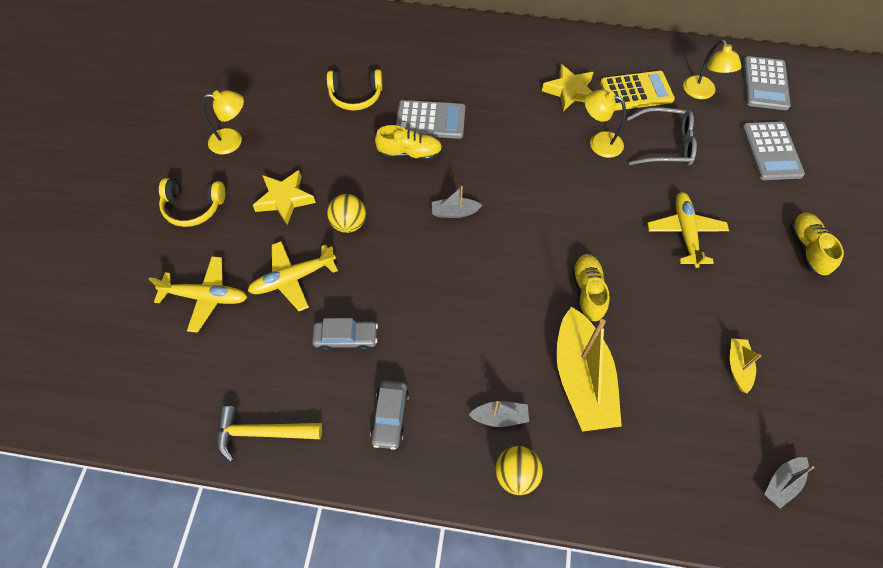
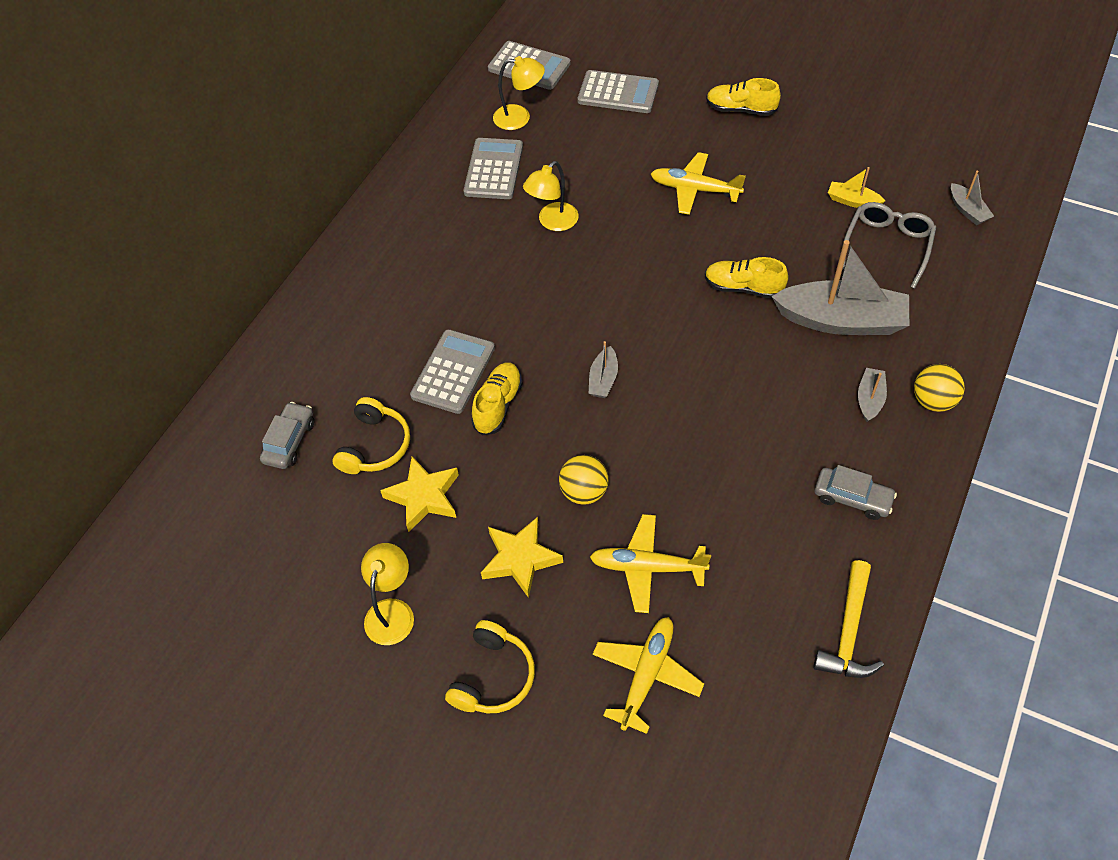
camera: 70 degrees left, 5 degrees down
yellow plane [248,241,338,311] -> yellow plane turned 105 degrees clockwise [590,514,711,613]
grey car [312,318,378,352] -> grey car moved to [260,402,314,469]
yellow star [542,64,593,112] -> yellow star moved to [380,456,459,532]
yellow boat [556,307,622,432] -> grey boat [772,240,909,335]
yellow calculator [600,71,675,111] -> grey calculator [464,138,523,199]
grey glasses [627,107,697,165] -> grey glasses moved to [843,202,936,289]

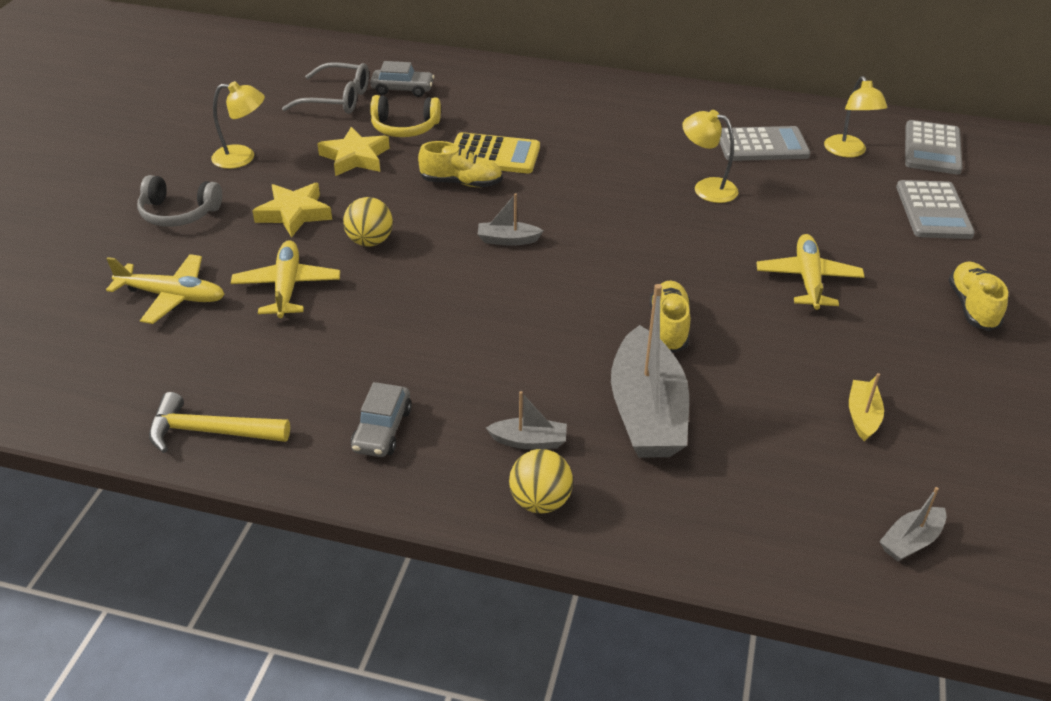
camera: 75 degrees right, 15 degrees down
grey calculator [410,329,495,414] -> yellow calculator [454,132,540,173]
yellow headphones [445,620,535,714] -> grey headphones [137,175,222,227]
grey glasses [843,202,936,289] -> grey glasses moved to [282,62,369,114]

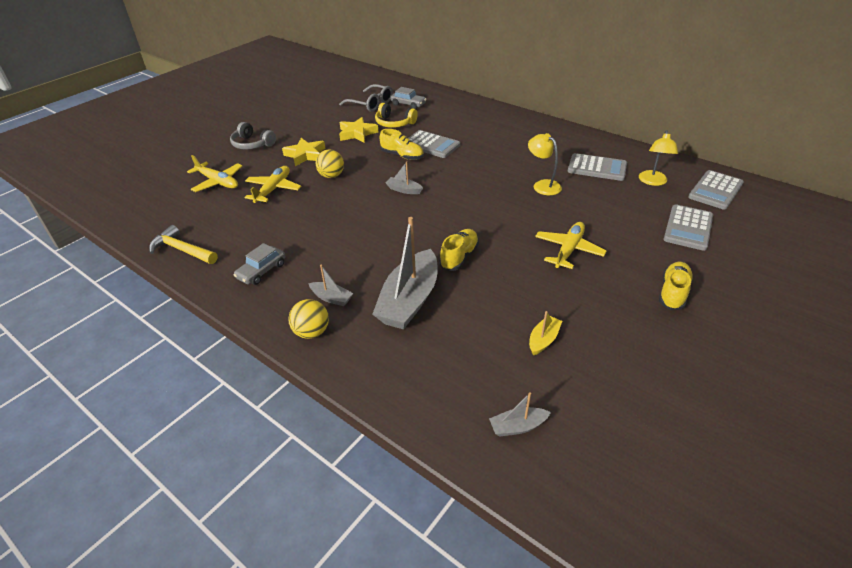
camera: 25 degrees right, 0 degrees up
yellow lamp [211,81,265,169] -> none
yellow calculator [454,132,540,173] -> grey calculator [409,130,460,158]

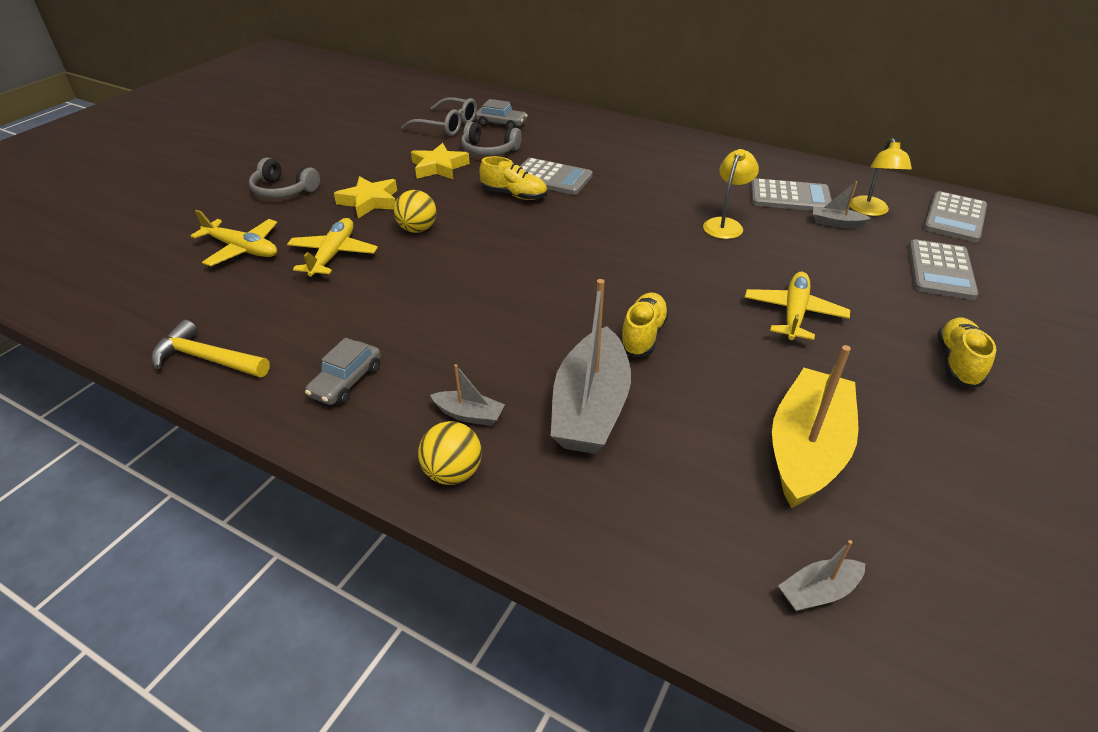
camera: 10 degrees left, 0 degrees up
yellow headphones [375,103,418,128] -> grey headphones [461,122,522,156]
grey boat [385,161,423,194] -> grey boat moved to [813,181,871,228]
yellow lamp [528,133,562,195] -> yellow lamp turned 75 degrees clockwise [703,149,759,239]
yellow boat [529,311,562,355] -> yellow boat [772,345,859,508], size x2.20

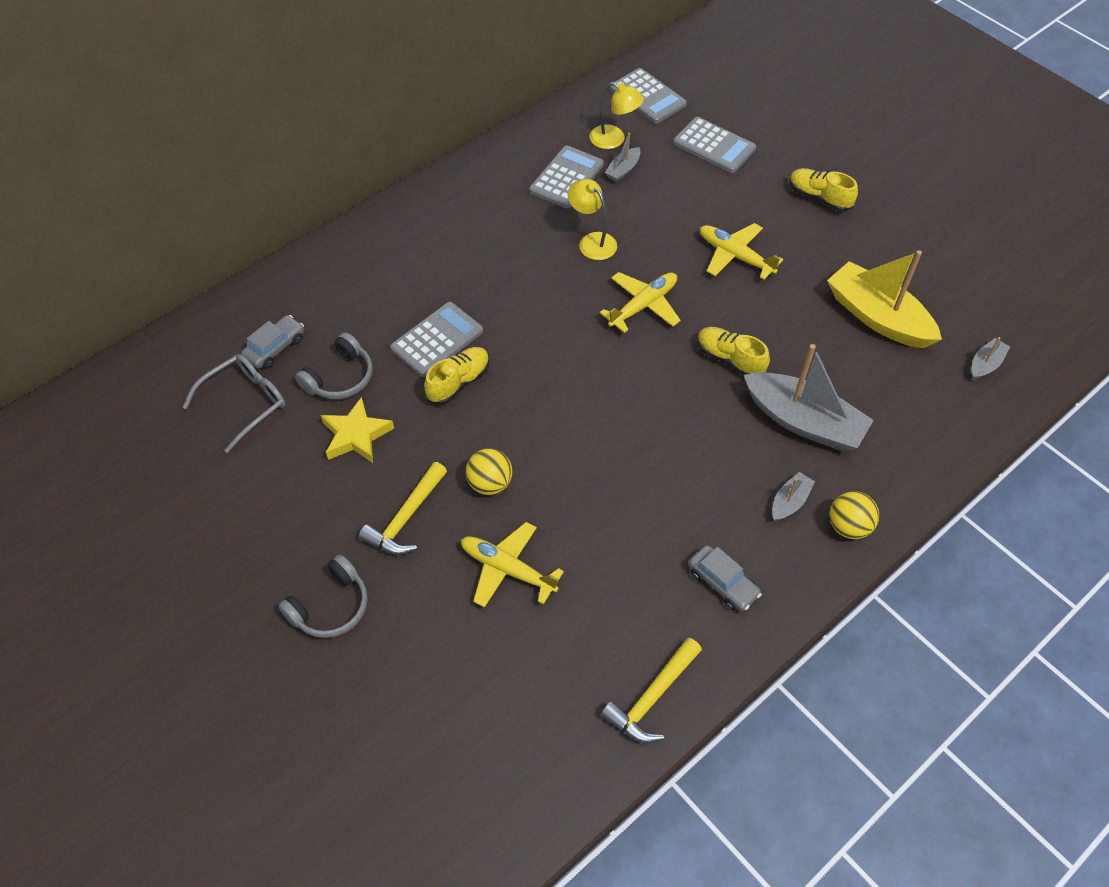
camera: 70 degrees left, 15 degrees up
yellow plane [190,210,277,266] -> yellow plane moved to [600,272,681,333]
yellow star [334,176,397,218] -> yellow hammer [359,462,447,555]
grey boat [778,540,866,612] -> grey boat turned 135 degrees counterclockwise [971,337,1010,380]

